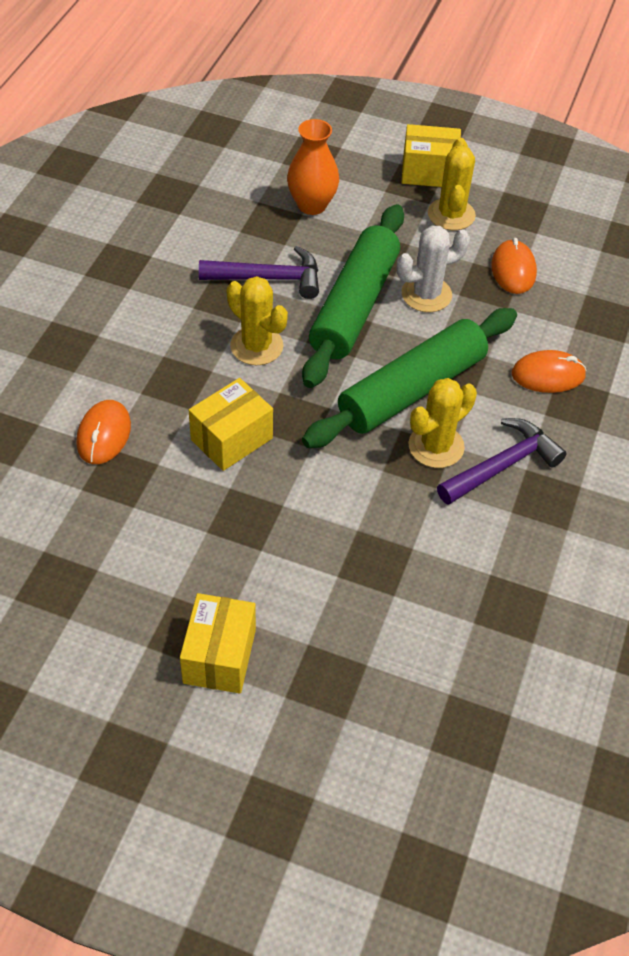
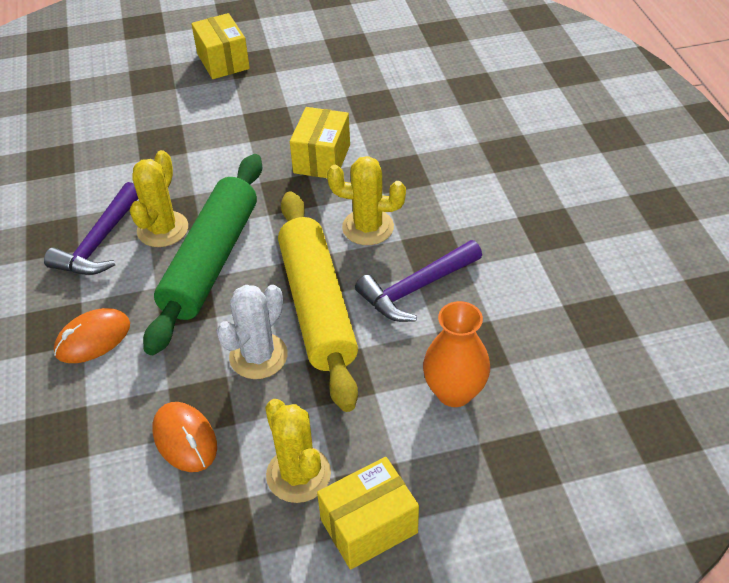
camera: 150 degrees right, 5 degrees down
orange mouse [76,400,131,464] -> none
green rolling pin [302,204,404,388] -> yellow rolling pin [278,191,358,412]

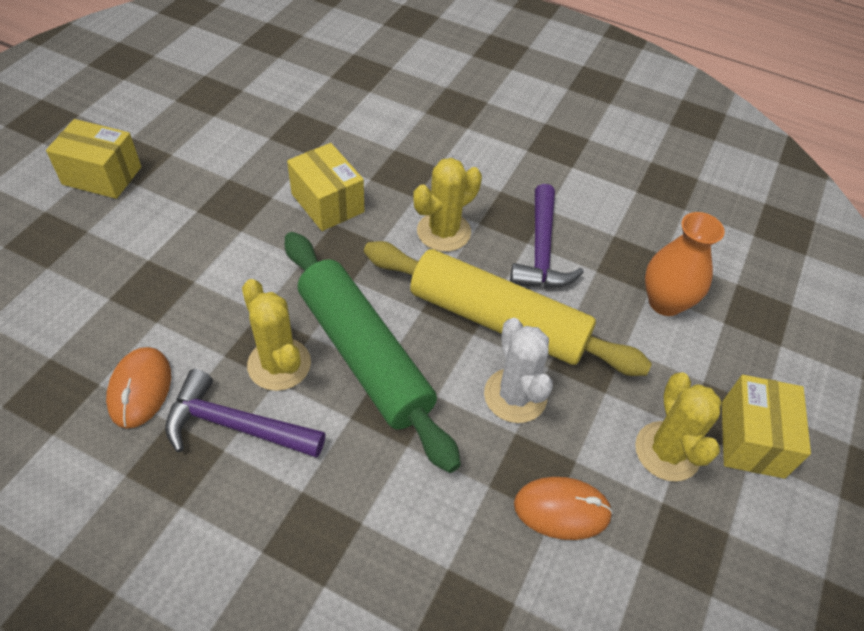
camera: 55 degrees left, 5 degrees up
purple hammer [44,182,138,275] -> purple hammer turned 135 degrees clockwise [165,369,326,458]
orange mouse [54,308,130,363] -> orange mouse moved to [106,347,171,429]
yellow cactus [265,399,331,503] -> yellow cactus turned 75 degrees clockwise [635,373,721,481]

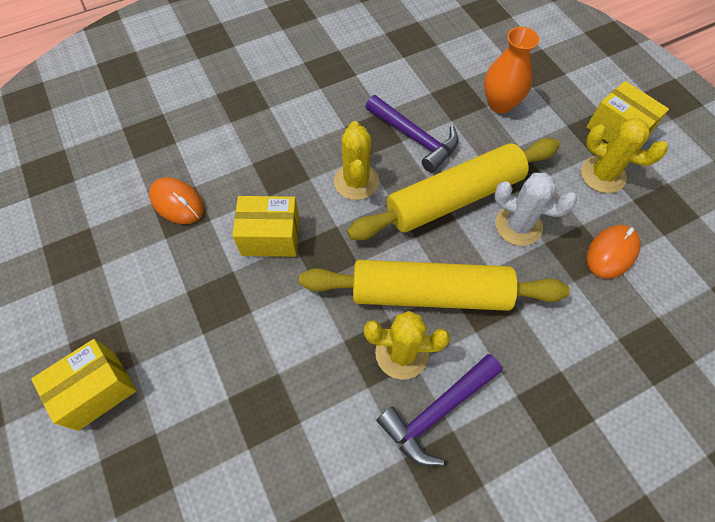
camera: 50 degrees left, 10 degrees up
orange mouse [106,347,171,429] -> orange mouse moved to [149,177,204,224]
green rolling pin [285,232,461,473] -> yellow rolling pin [299,260,570,311]

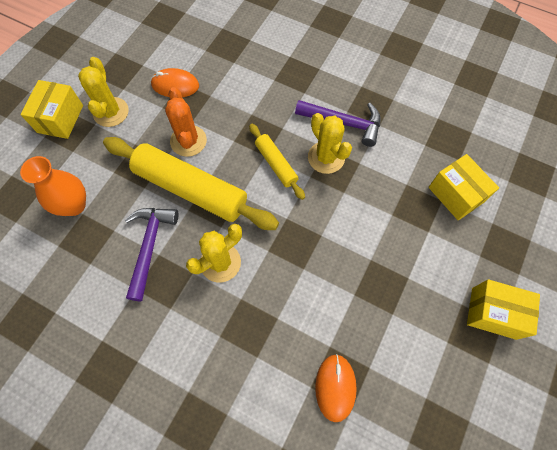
camera: 125 degrees left, 5 degrees up
yellow box [232,196,300,257] -> yellow box moved to [428,154,499,220]
yellow rolling pin [299,260,570,311] -> yellow rolling pin [249,124,305,200], size x0.51
white cactus [494,173,577,246] -> orange cactus [165,87,207,157]

